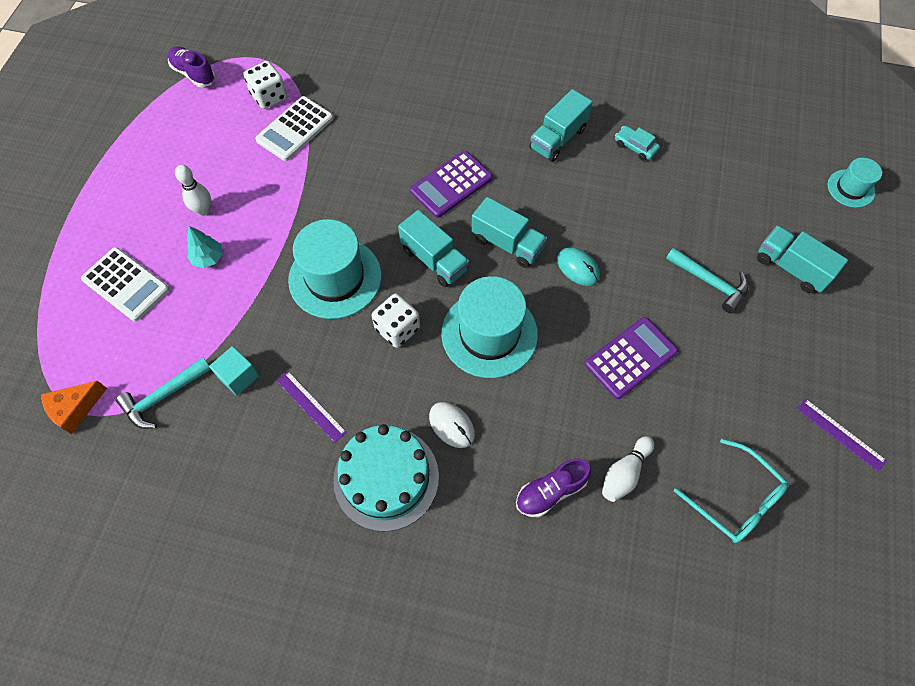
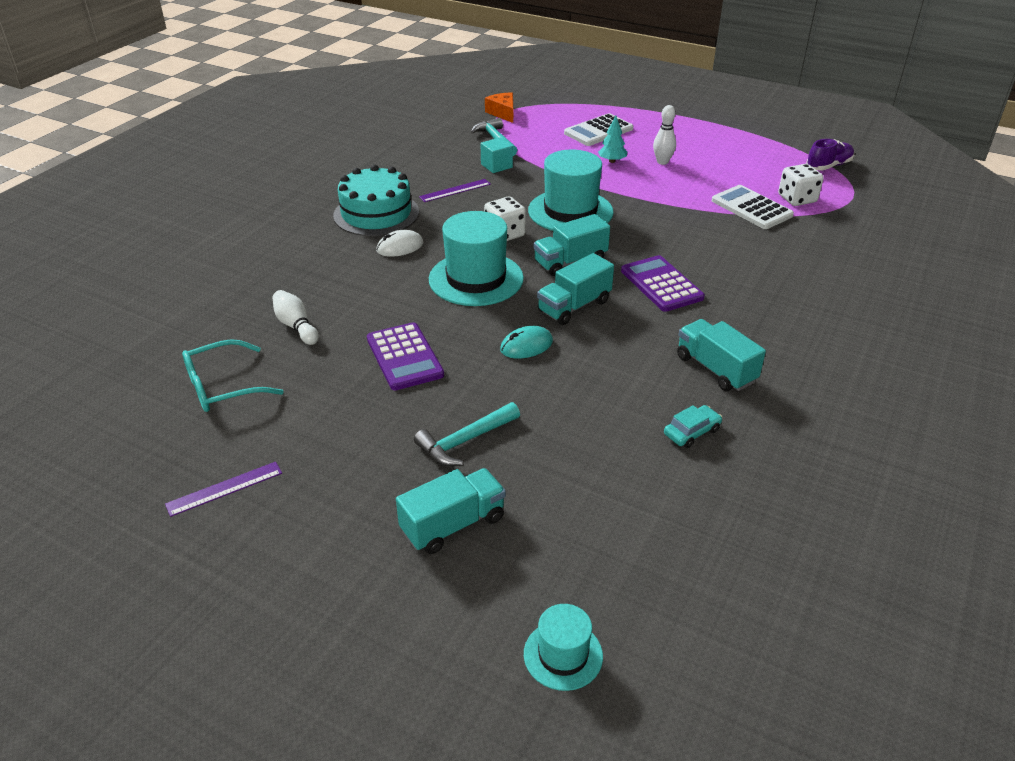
camera: 105 degrees right, 25 degrees down
purple shoe [516,458,591,518] -> none

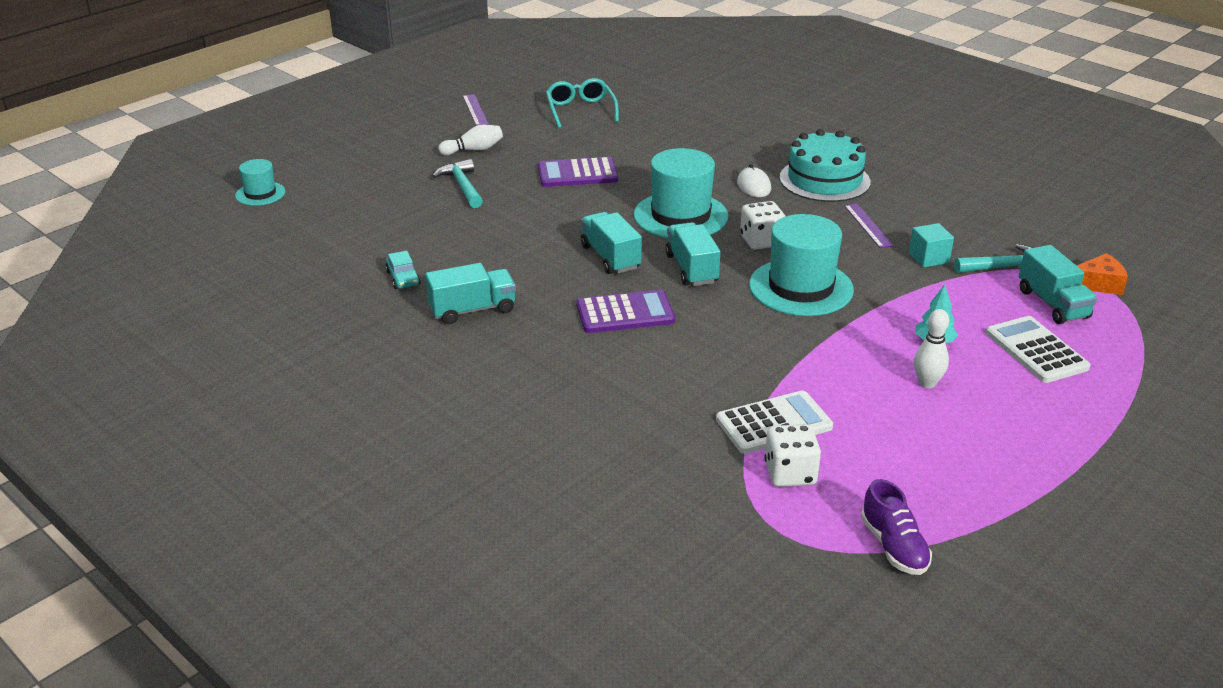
camera: 105 degrees right, 5 degrees down
white bowling pin [272,290,319,345] -> white bowling pin moved to [438,125,503,155]
turquoise truck [396,468,506,554] -> turquoise truck moved to [1019,245,1097,324]
turquoise mouse [500,326,553,359] -> none

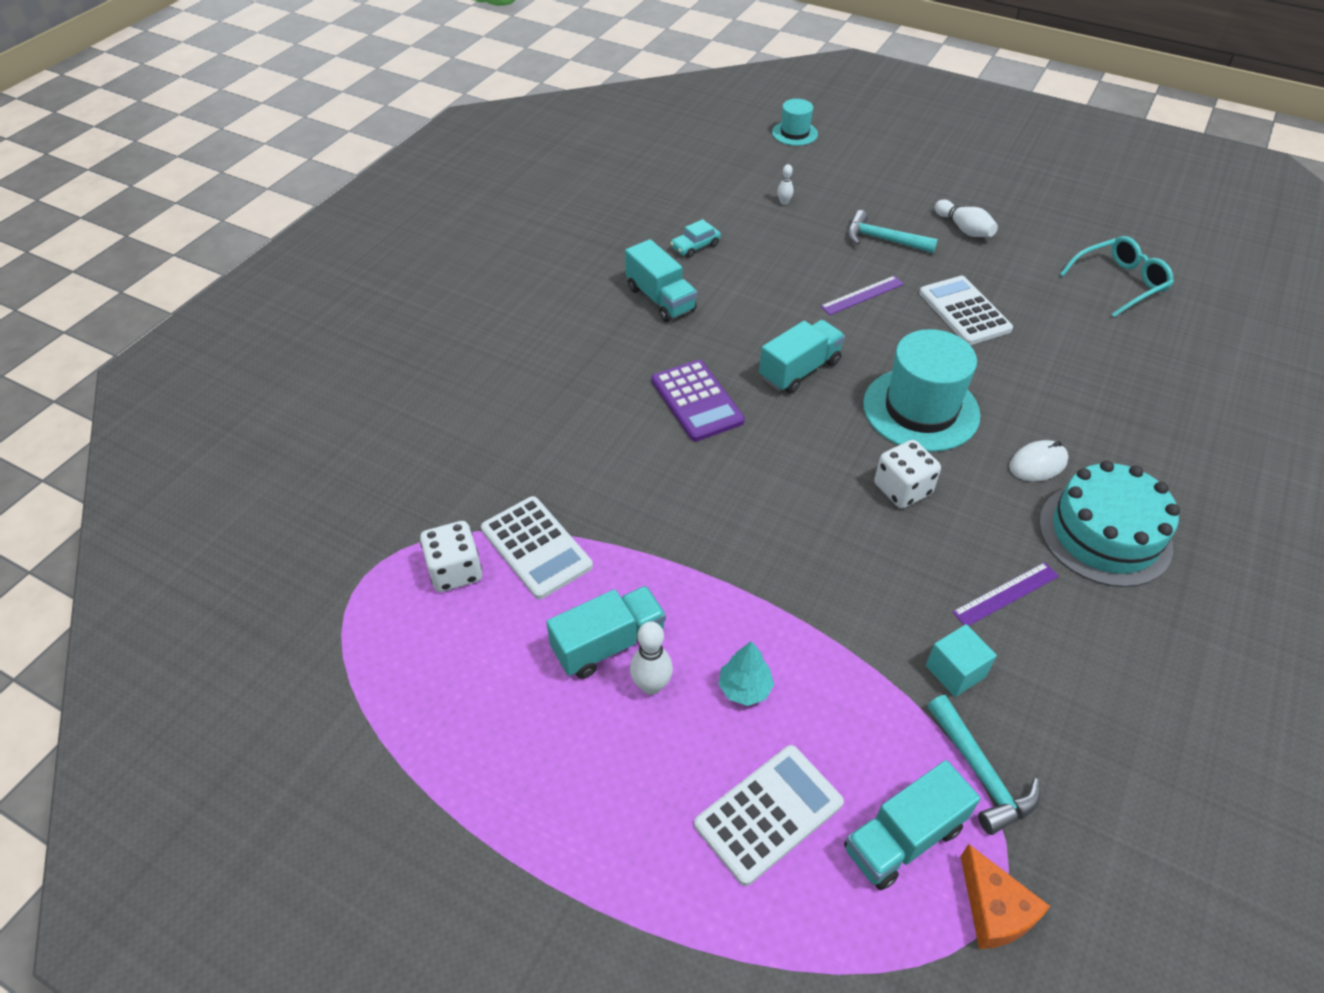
camera: 75 degrees right, 15 degrees up
turquoise hammer [433,159,483,208] -> turquoise hammer turned 120 degrees counterclockwise [847,210,938,253]
purple ruler [463,94,489,126] -> purple ruler moved to [820,276,904,315]
purple calculator [538,157,618,187] -> white calculator [919,276,1013,345]
turquoise truck [665,222,720,286] -> turquoise truck moved to [546,586,666,679]
turquoise hat [749,214,854,316] -> none
purple shoe [861,479,932,575] -> none
none -> white bowling pin [777,164,794,205]

